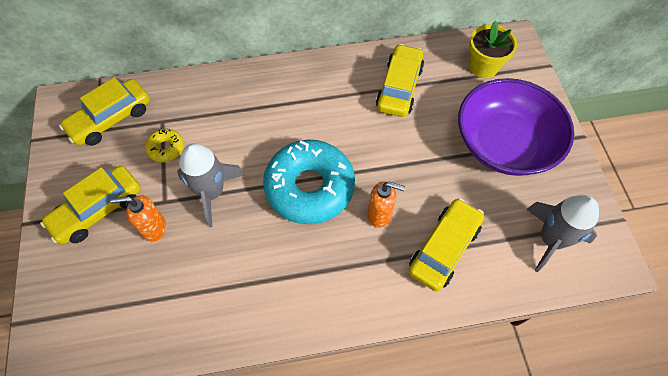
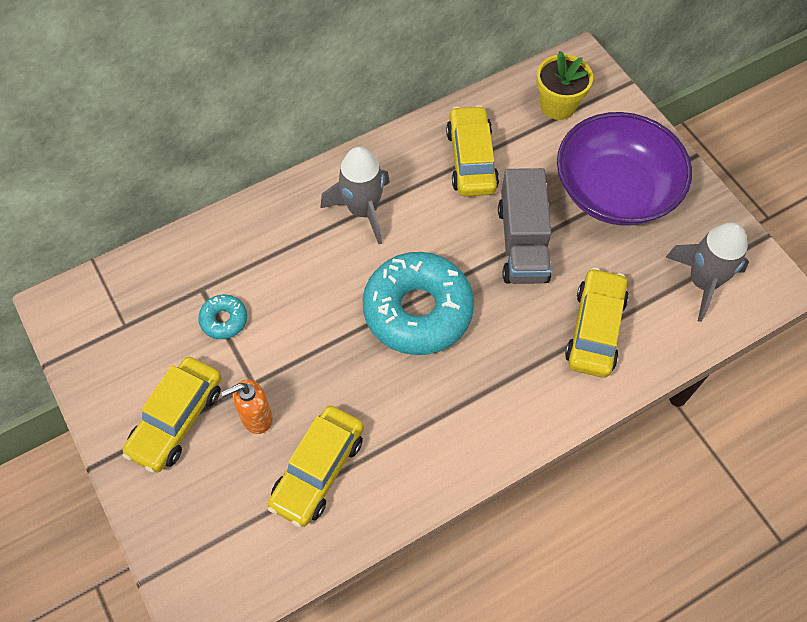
camera: 20 degrees left, 0 degrees up
yellow car [59,77,150,146] -> yellow car moved to [268,406,364,527]
yellow donut [145,129,184,162] -> turquoise donut [198,295,247,339]
grey rocket [177,143,245,227] -> grey rocket moved to [320,147,390,244]
orange soap dispenser [368,181,405,228] -> none
none -> grey truck [498,168,552,284]

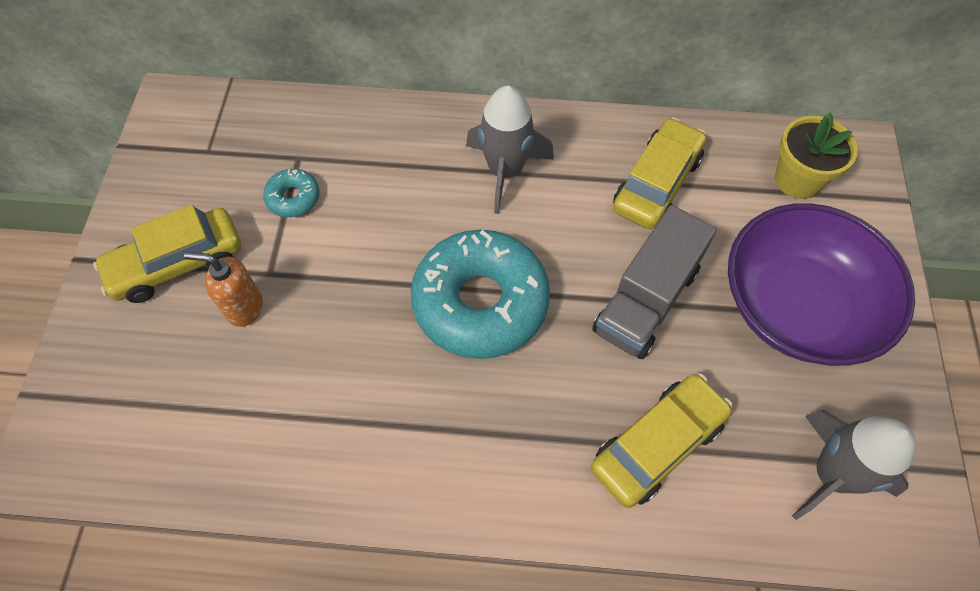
camera: 35 degrees right, 0 degrees up
yellow car [268,406,364,527] -> none

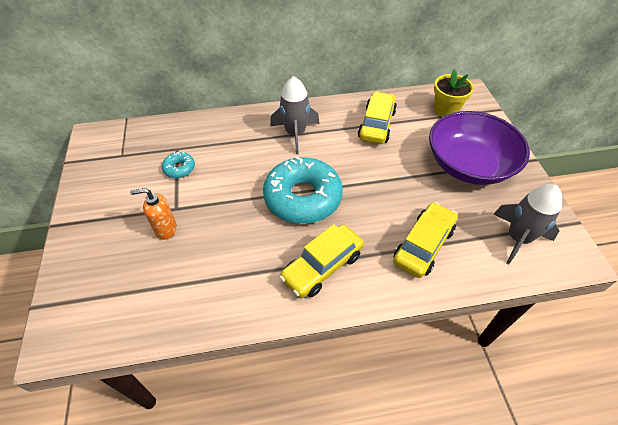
camera: 15 degrees left, 10 degrees down
yellow car [93,204,241,303] -> yellow car moved to [279,224,364,298]
grey truck [592,205,717,359] -> none

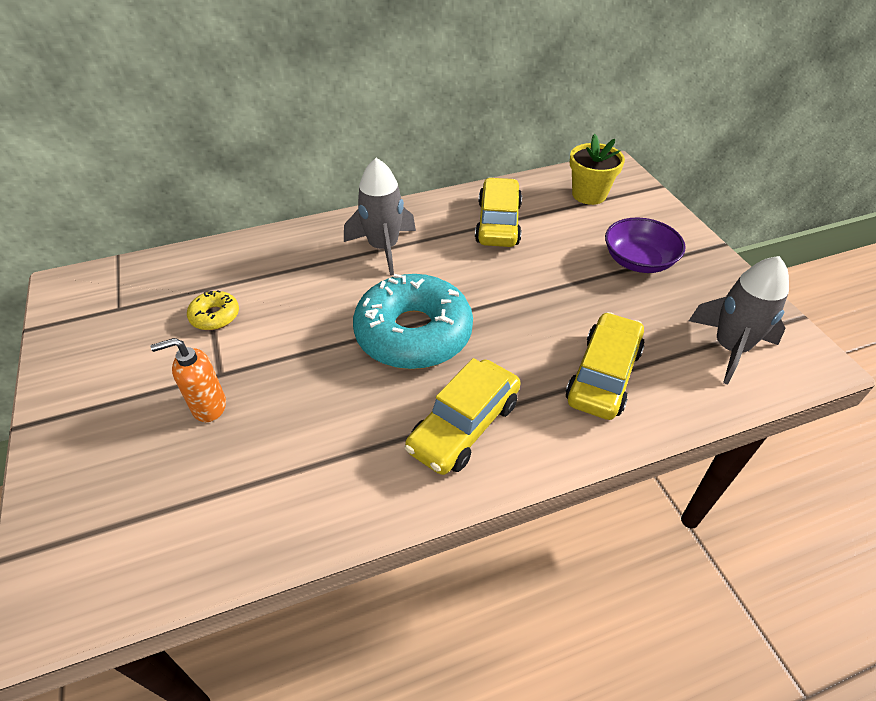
camera: 10 degrees left, 5 degrees down
turquoise donut [162,152,195,178] -> yellow donut [187,290,239,330]
purple bowl [429,111,530,185] -> purple bowl [605,218,686,273], size x0.58

